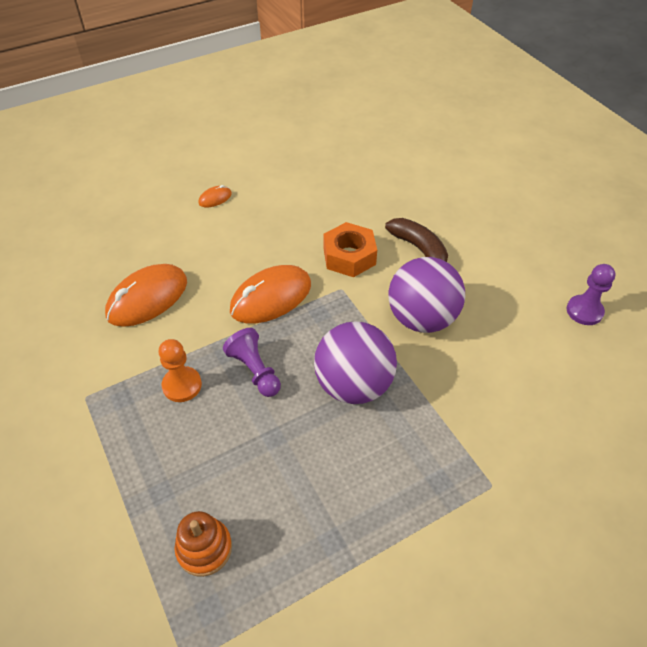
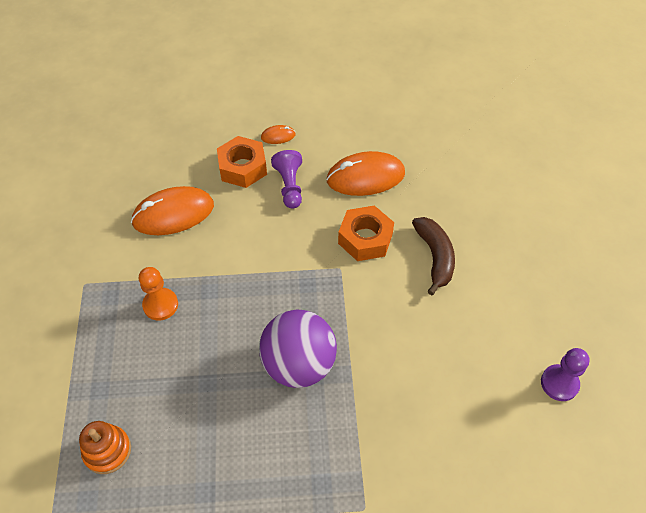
camera: 25 degrees right, 5 degrees up
purple pawn [223,328,281,397] -> purple pawn moved to [271,150,302,209]
orange mouse [230,265,311,324] -> orange mouse moved to [326,151,405,196]
purple ball [389,257,465,333] -> none
none -> orange nut [217,136,267,188]

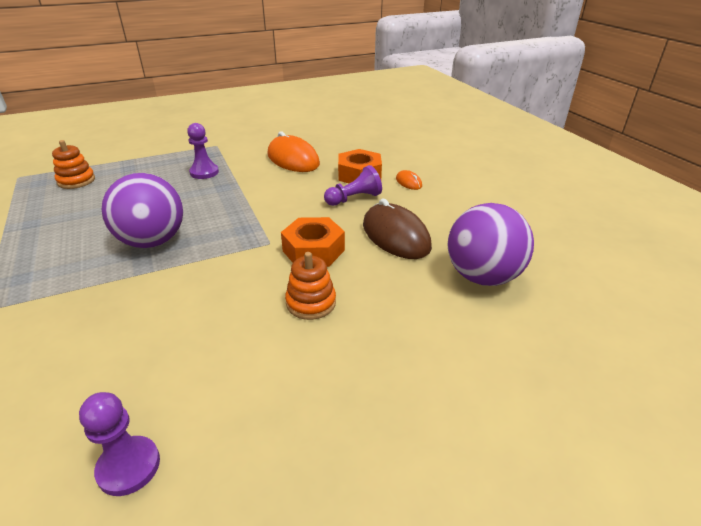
camera: 70 degrees right, 20 degrees down
orange pawn [139,267,178,321] -> purple pawn [187,123,219,179]
orange mouse [326,151,405,196] -> brown mouse [363,198,432,259]
brown banana [412,217,455,295] -> orange stacking toy [285,252,336,320]
none -> purple ball [448,203,534,286]

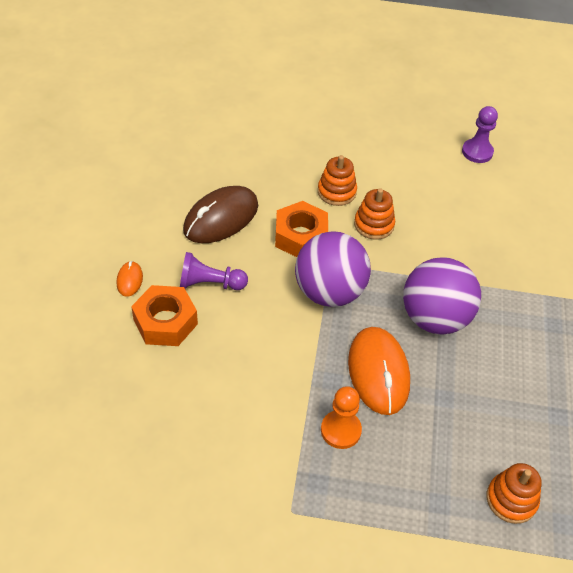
camera: 150 degrees left, 15 degrees up
purple pawn [187,123,219,179] -> orange pawn [321,386,362,449]
orange mouse [267,131,320,172] -> orange mouse moved to [348,327,410,415]
brown mouse [363,198,432,259] -> brown mouse turned 45 degrees clockwise [183,186,258,243]
purple ball [448,203,534,286] -> purple ball moved to [295,231,371,307]
none -> orange stacking toy [354,188,395,240]

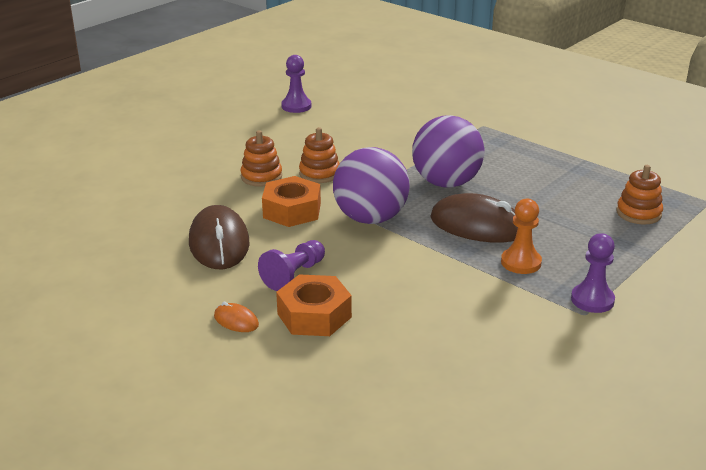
camera: 55 degrees left, 20 degrees down
orange mouse [348,327,410,415] -> brown mouse [430,193,518,243]
none -> purple pawn [571,233,615,313]

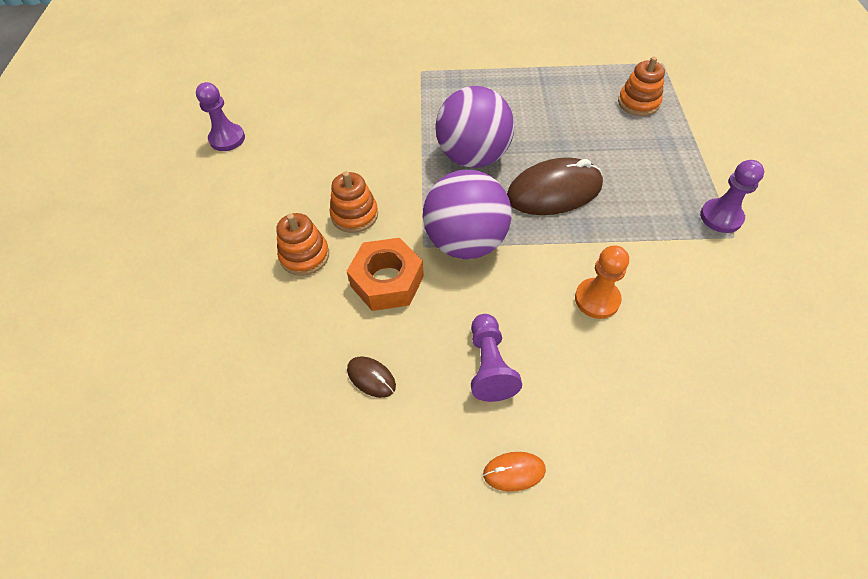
camera: 40 degrees left, 25 degrees up
brown mouse [189,205,250,269] -> brown mouse [347,357,396,398], size x0.46
orange nut [276,274,352,336] -> none
orange pawn [501,199,542,274] -> orange pawn moved to [575,246,629,319]

